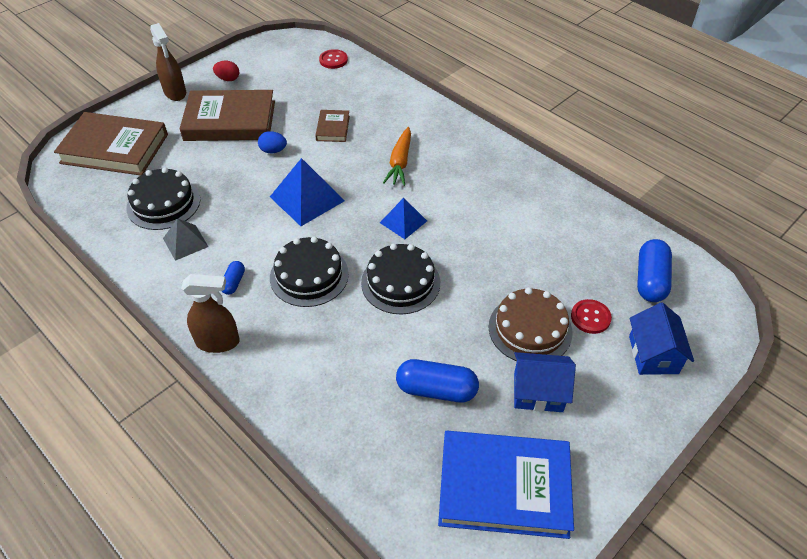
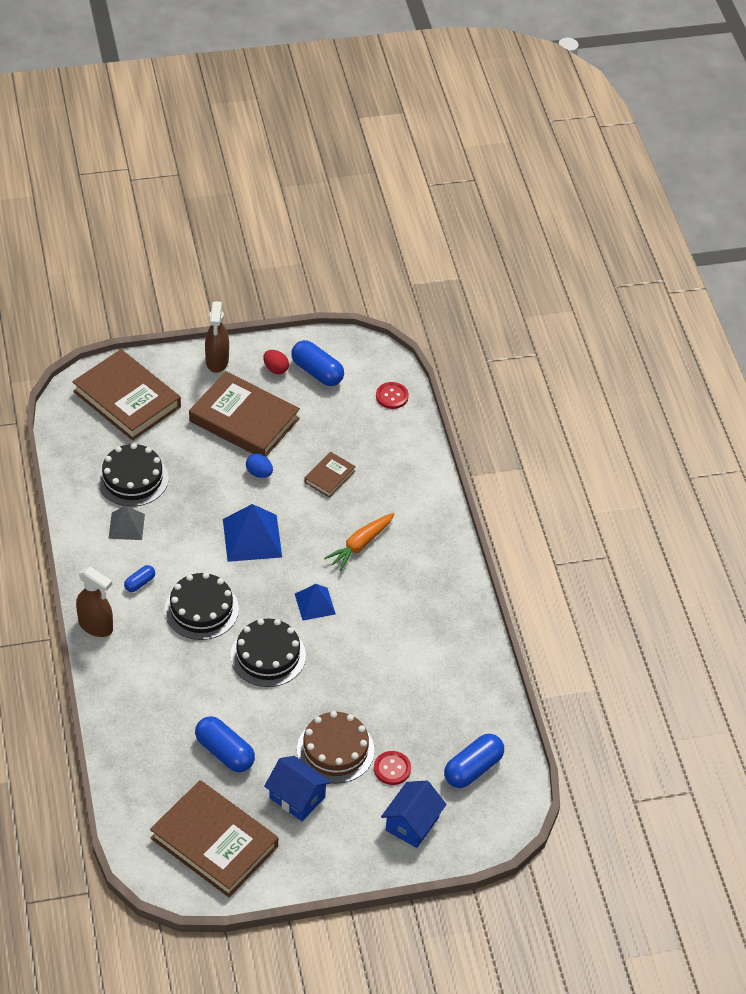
camera: 30 degrees right, 0 degrees up
blue book [438,431,574,539] -> brown book [150,780,278,897]
none -> blue capsule [291,340,344,386]

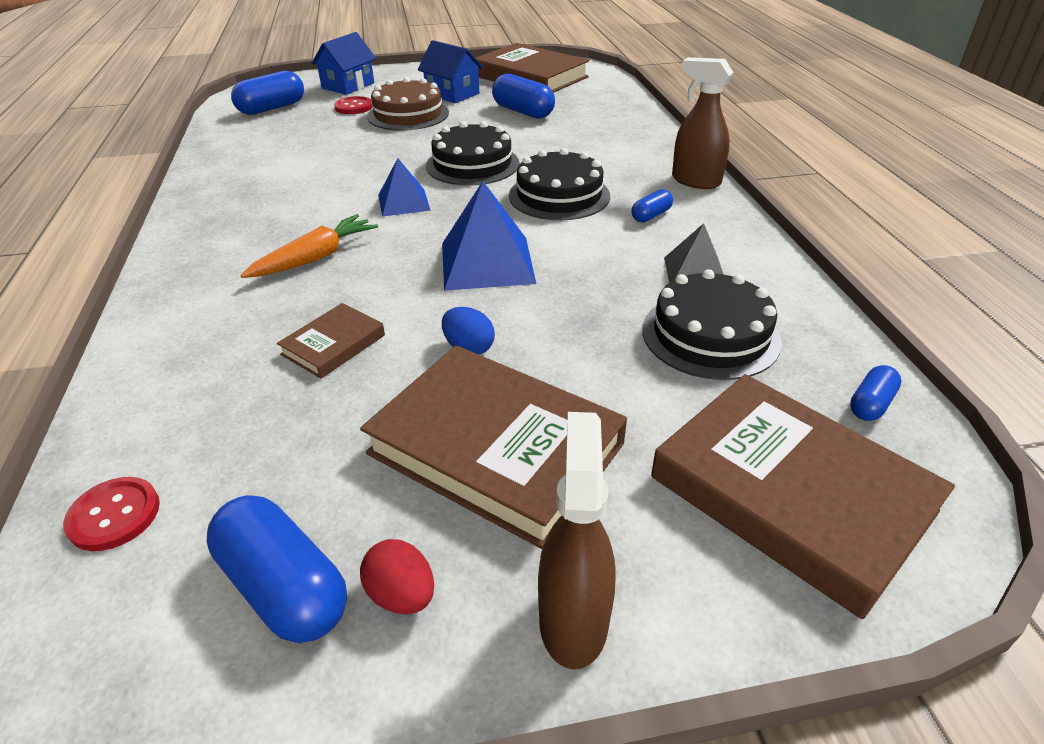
camera: 175 degrees left, 10 degrees down
none -> blue capsule [850,365,901,421]

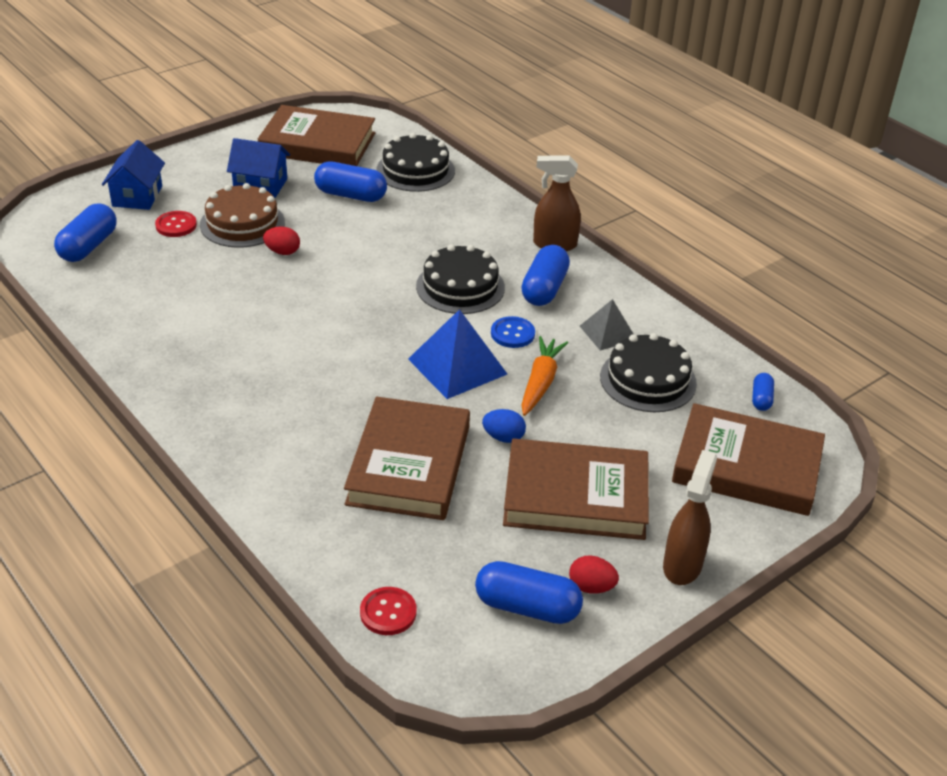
camera: 30 degrees left, 0 degrees up
orange carrot [240,214,378,278] -> orange carrot moved to [521,336,568,416]
brown book [277,303,385,379] -> brown book [344,397,470,520], size x2.10
blue pyramid [378,158,431,217] -> none
black cake [426,121,519,186] -> black cake moved to [376,133,455,192]
brown spray bottle [538,412,616,669] -> brown spray bottle turned 45 degrees clockwise [663,450,717,585]
blue capsule [631,189,673,223] -> blue capsule [521,245,570,306], size x1.88
none -> red egg [263,226,300,255]
none -> blue button [491,316,535,348]

